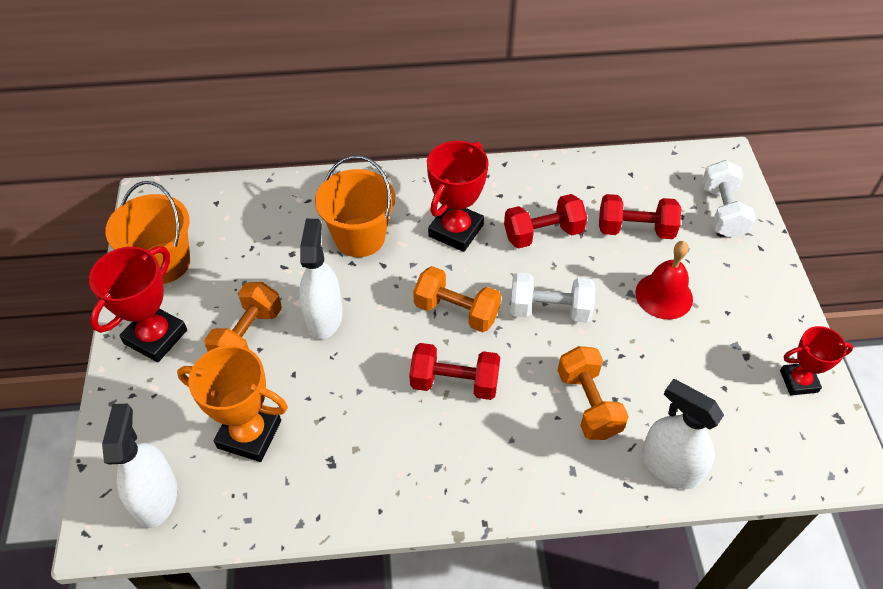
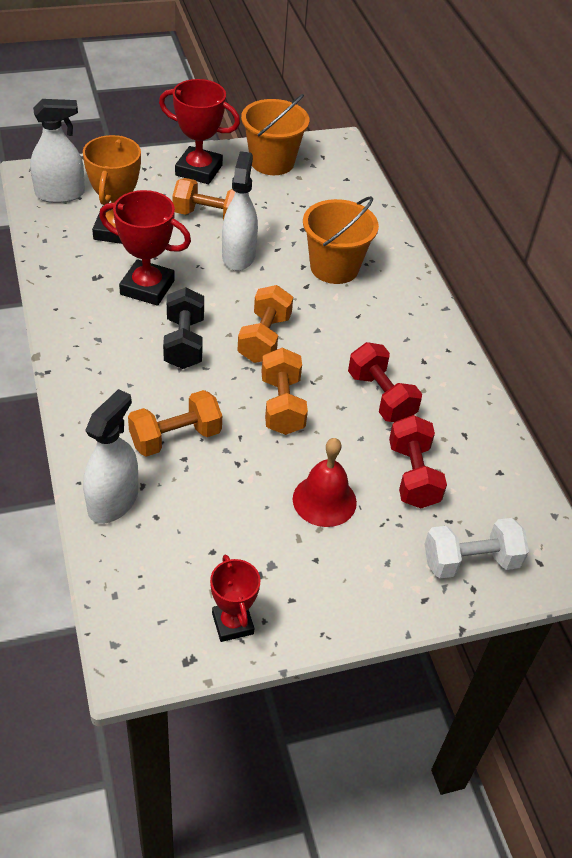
camera: 75 degrees right, 5 degrees down
white spray bottle [299,219,343,339] -> white spray bottle turned 75 degrees counterclockwise [222,151,258,271]
red dumbbell [409,343,500,400] -> black dumbbell [163,287,204,369]
red trophy [427,141,489,252] -> red trophy moved to [99,190,191,306]
white dumbbell [510,273,595,323] -> orange dumbbell [261,348,308,435]

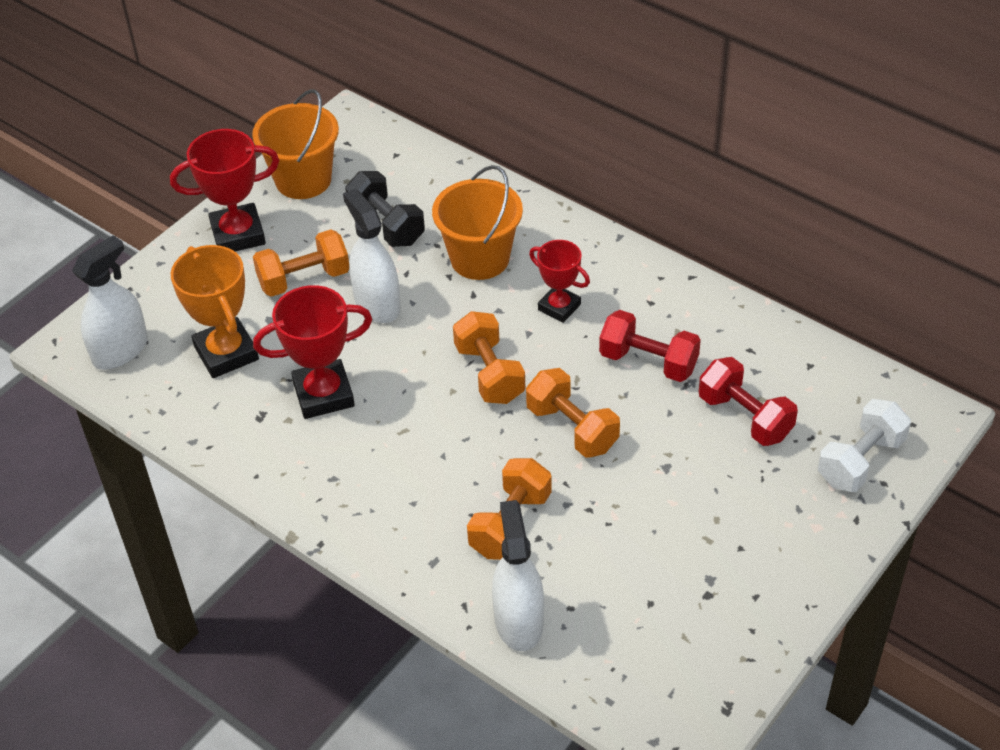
camera: 30 degrees left, 0 degrees up
black dumbbell [163,287,204,369] -> black dumbbell moved to [345,171,425,247]
red trophy [210,555,261,642] -> red trophy moved to [529,240,590,323]
red bell [293,438,357,527] -> none

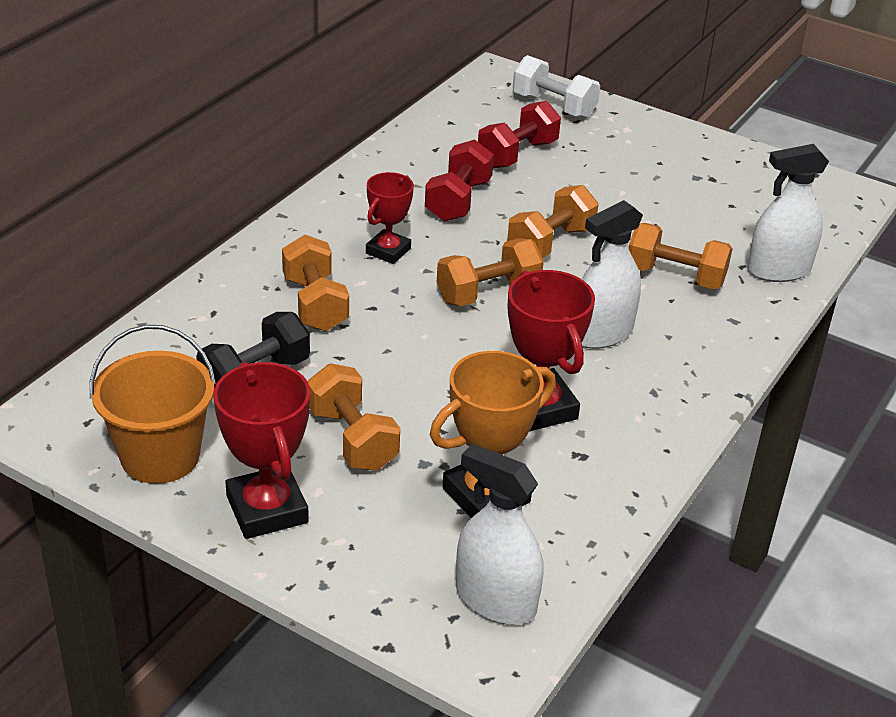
camera: 100 degrees left, 10 degrees down
white spray bottle [343,189,401,323] -> white spray bottle moved to [582,200,643,349]
orange bucket [432,165,523,280] -> orange dumbbell [282,235,349,331]

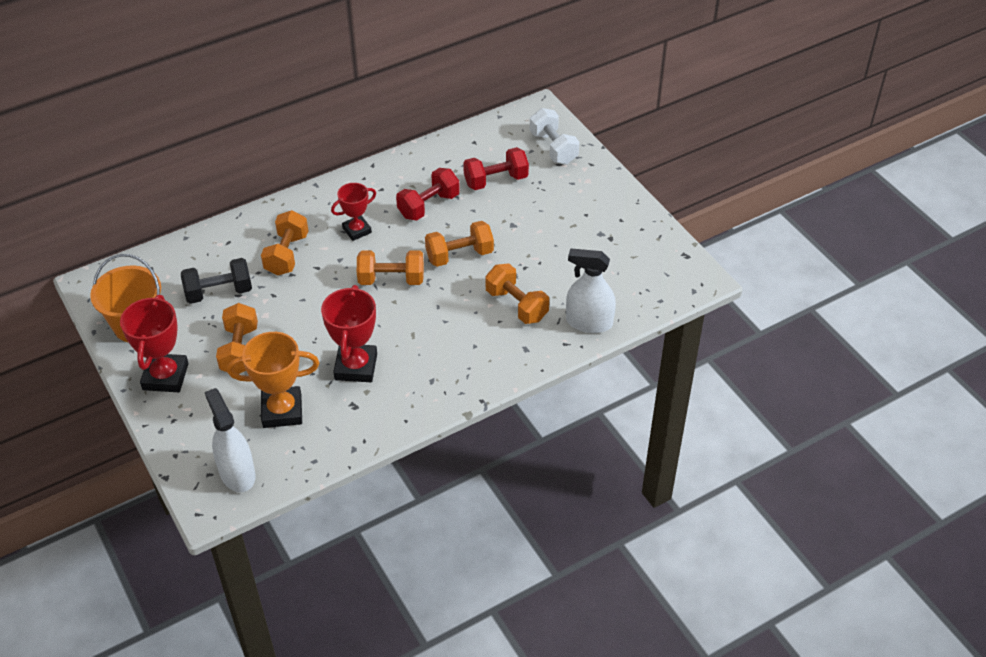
camera: 30 degrees right, 10 degrees up
white spray bottle [582,200,643,349] -> none

